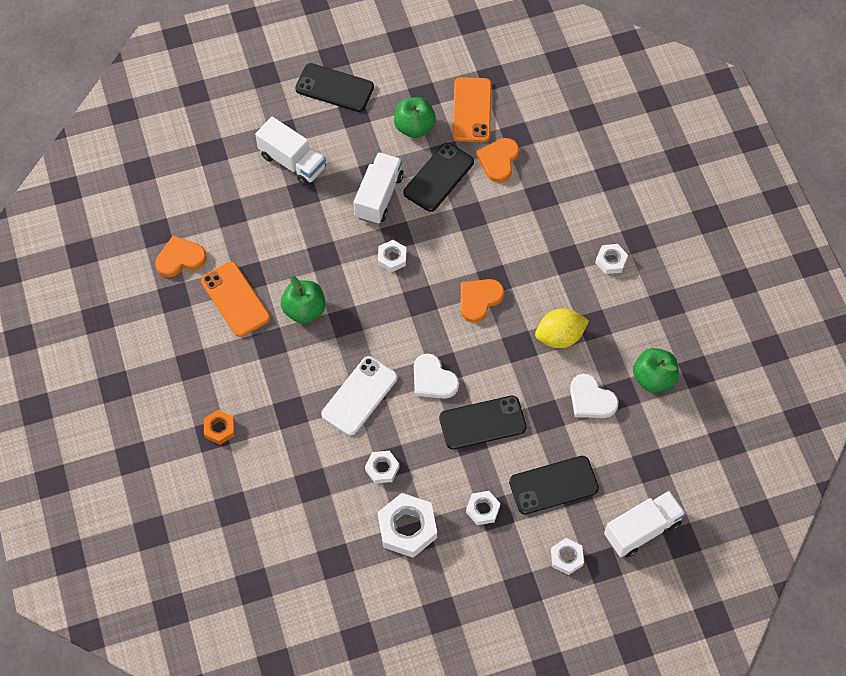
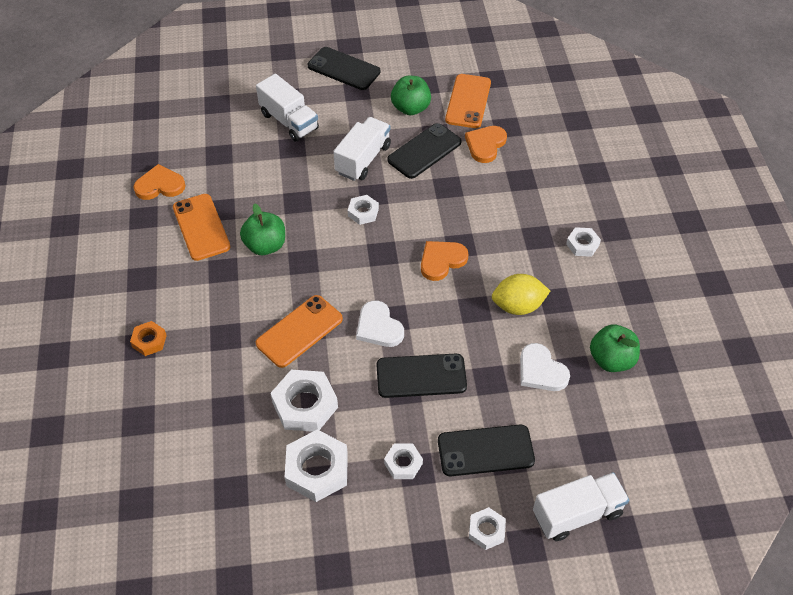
camera: 10 degrees right, 10 degrees down
white phone [321,356,397,436] -> orange phone [256,295,343,368]
white nut [365,451,399,484] -> white nut [270,370,338,432], size x1.79

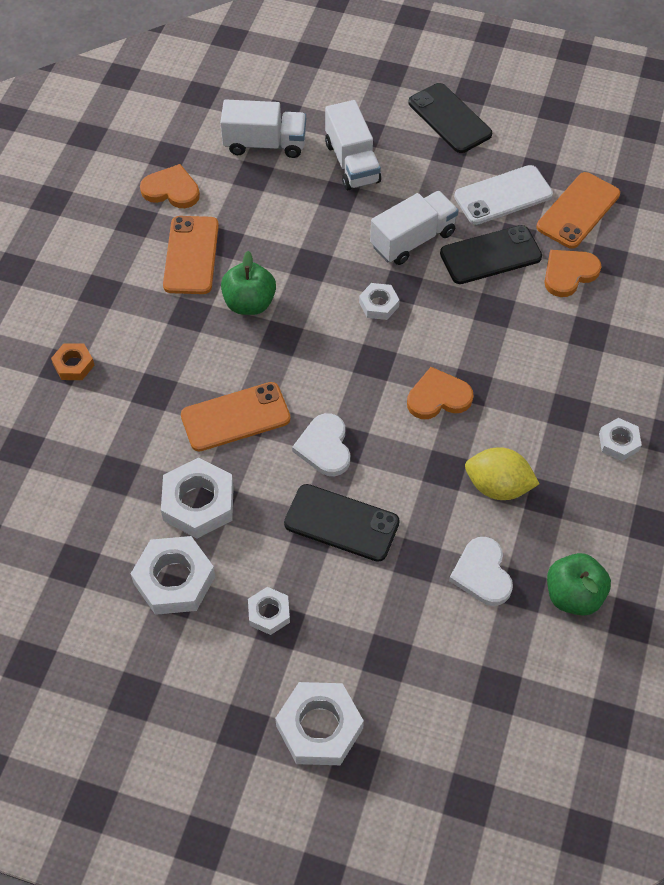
camera: 25 degrees right, 5 degrees up
green apple [391,76,431,115] -> white phone [454,165,553,225]
black phone [438,425,535,476] -> none
white nut [469,507,506,550] -> white nut [275,682,364,765], size x1.79
white truck [533,472,629,541] -> white truck moved to [220,99,306,158]

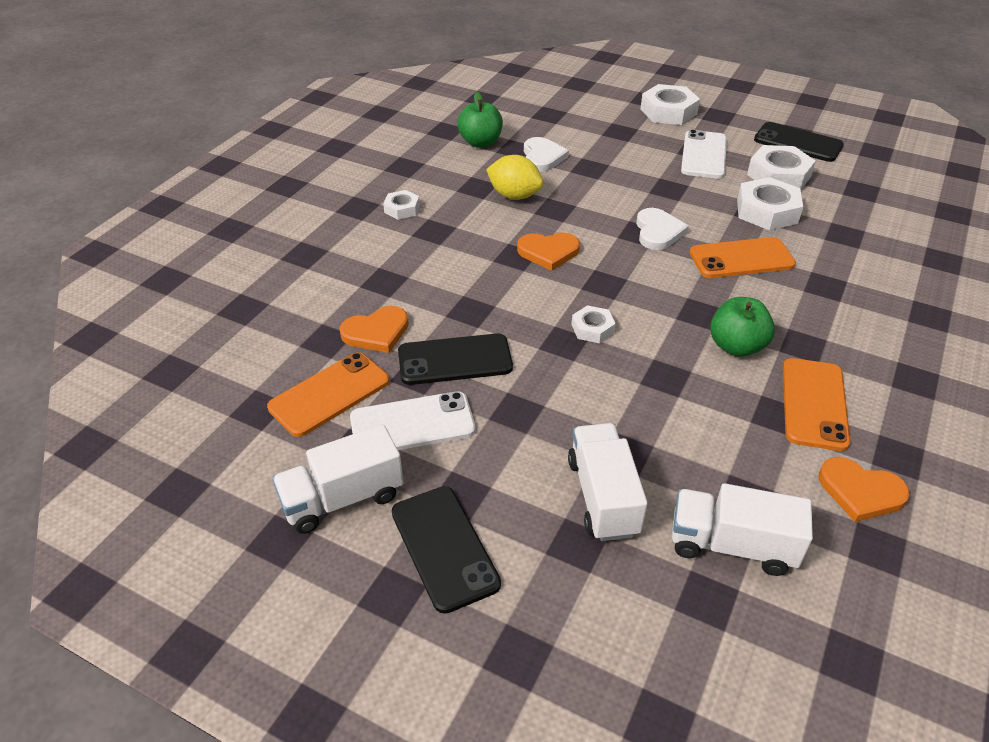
camera: 170 degrees left, 15 degrees down
orange nut [51,343,95,380] -> none
white nut [248,587,290,635] -> white phone [681,130,727,179]
black phone [284,484,400,562] -> black phone moved to [754,122,844,162]
white truck [370,191,458,265] -> white truck moved to [272,424,404,534]

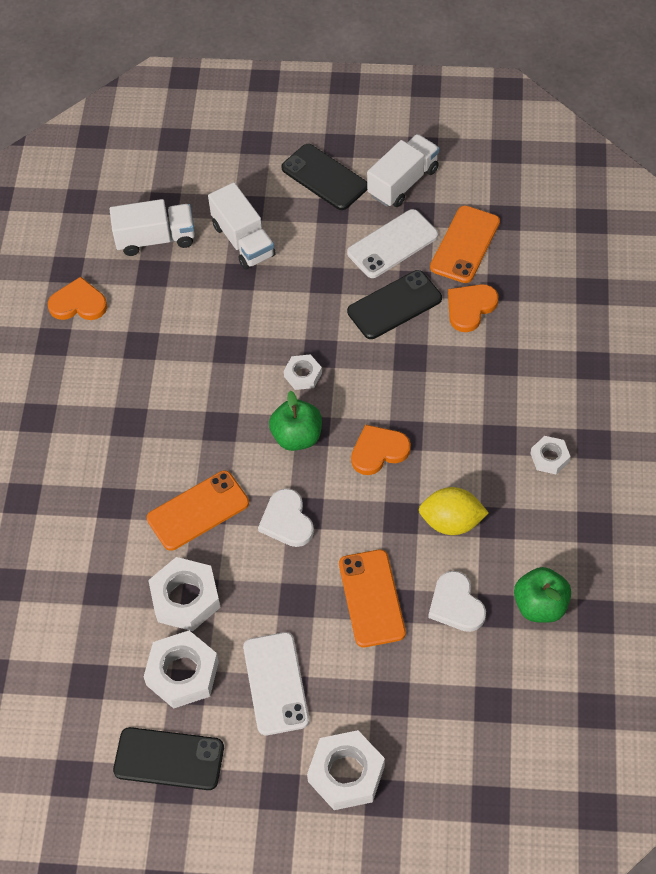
camera: 160 degrees right, 15 degrees up
green apple [710,297,775,357] -> green apple moved to [269,391,322,451]
orange phone [783,358,851,451] -> orange phone moved to [339,549,406,647]

